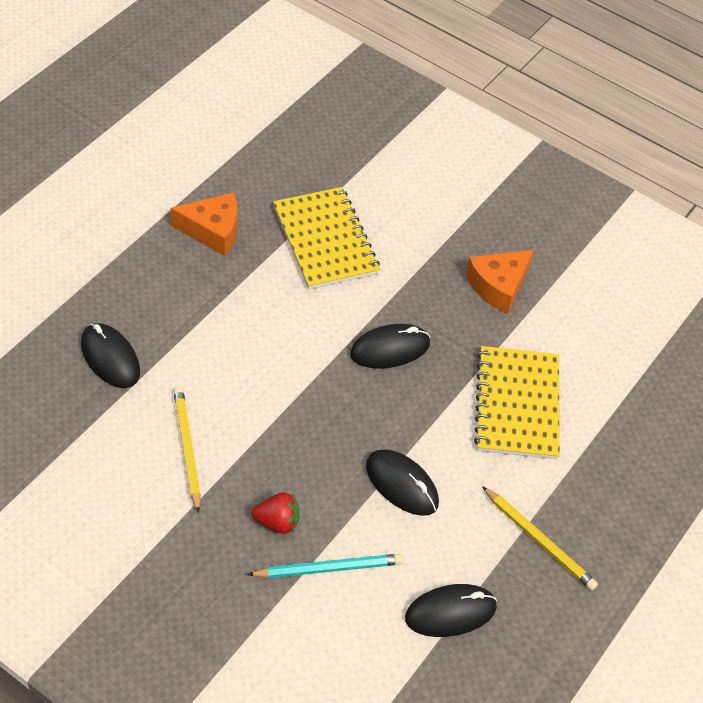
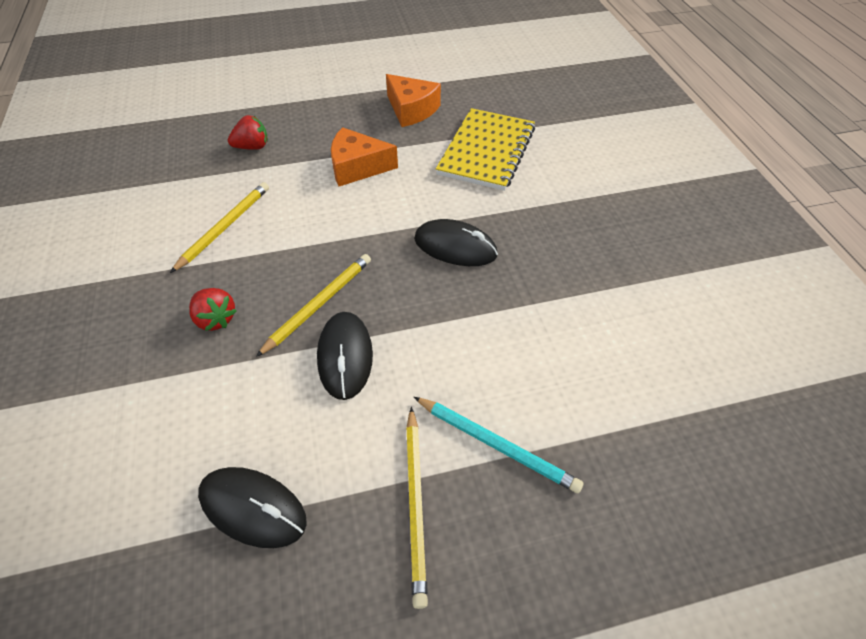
camera: 45 degrees right, 0 degrees up
black mouse [81,323,140,388] -> red strawberry [228,115,268,150]
turquoise pencil [247,554,403,578] -> turquoise pencil moved to [414,397,583,493]
orange cheese [466,250,534,314] -> orange cheese moved to [331,127,398,186]
yellow notebook [474,346,560,459] -> none
none -> yellow pencil [256,254,371,357]

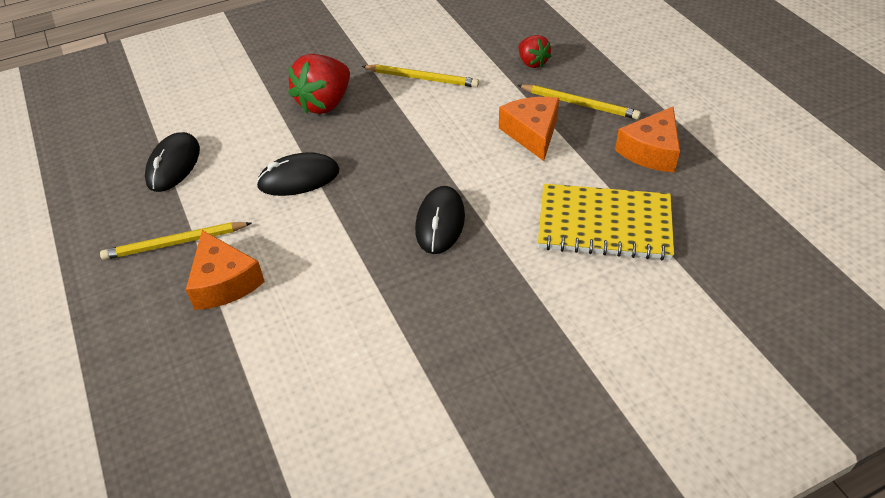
camera: 80 degrees right, 5 degrees down
red strawberry [189,288,237,331] -> red strawberry [288,54,350,114], size x1.74
yellow pencil [256,254,371,357] -> yellow pencil moved to [517,84,641,119]
turquoise pencil [414,397,583,493] -> orange cheese [186,230,265,310]

